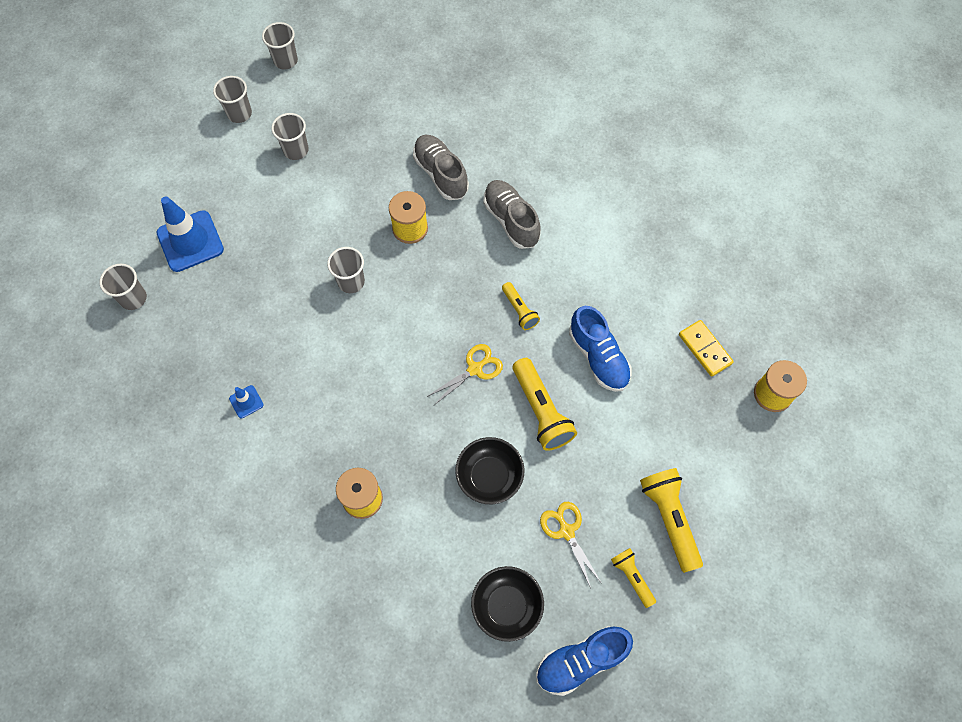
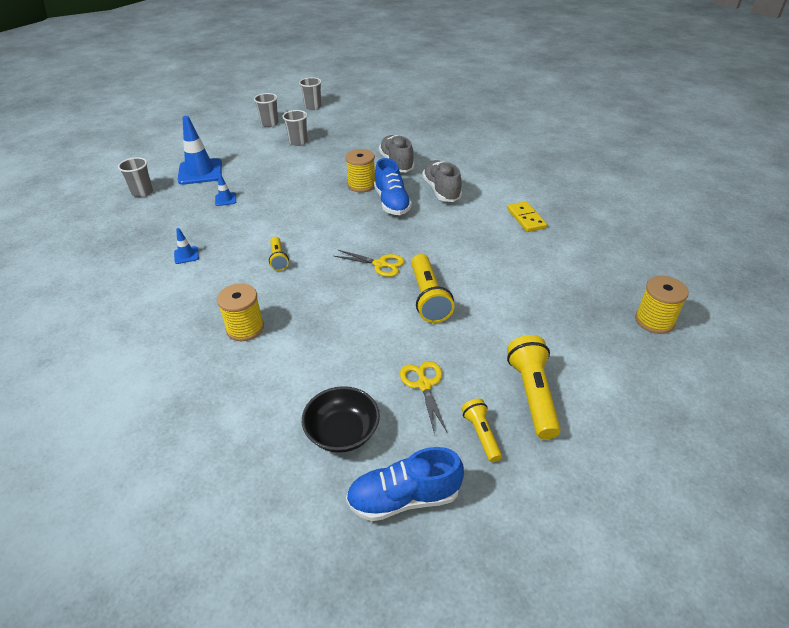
camera: 15 degrees right, 25 degrees down
grey cup [327,247,365,293] -> none
yellow scissors [427,344,503,405] -> yellow scissors turned 45 degrees clockwise [334,250,405,277]
black bowl [455,437,524,504] -> none
yellow flashlight [502,282,540,330] -> yellow flashlight moved to [269,237,289,271]
blue shoe [569,306,632,392] -> blue shoe moved to [374,158,412,215]
yellow domino [679,320,734,377] -> yellow domino moved to [507,201,547,232]
none -> blue traffic cone [215,174,236,206]

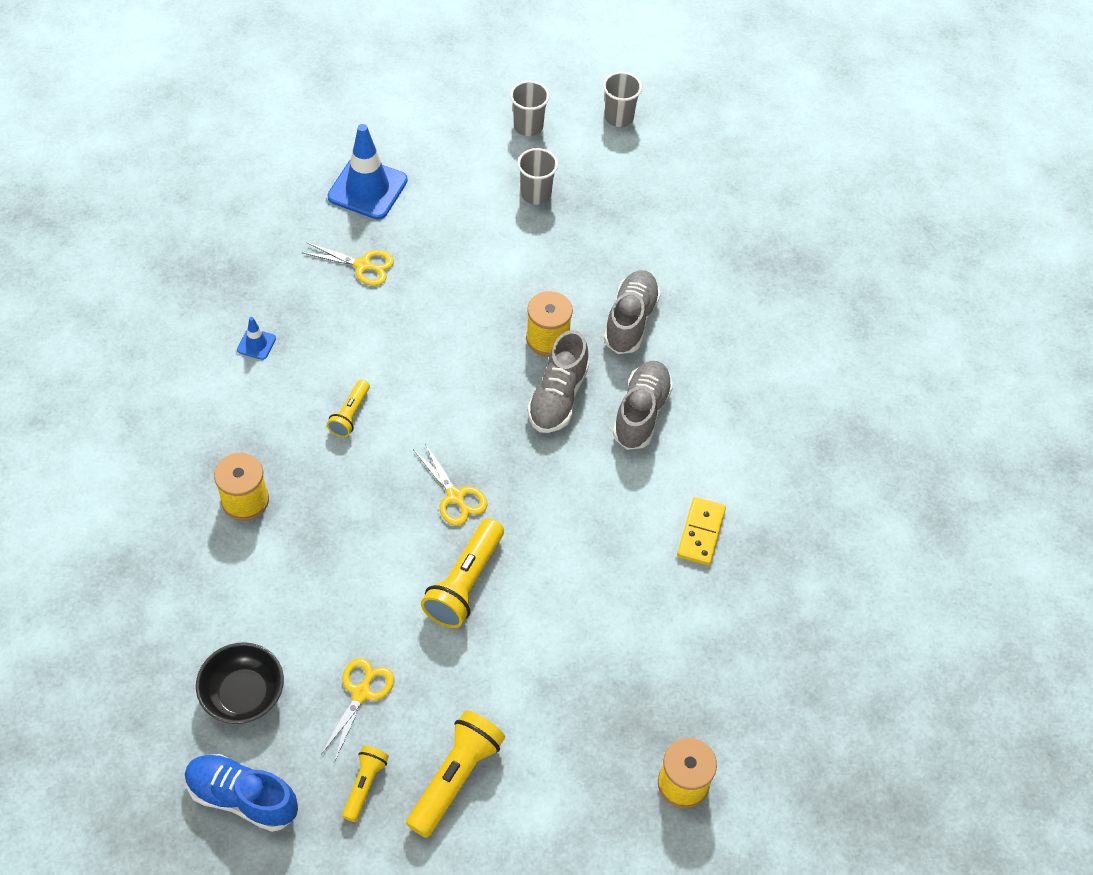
camera: 30 degrees right, 15 degrees up
grey cup [118,157,153,197] -> none
blue traffic cone [215,174,236,206] -> yellow scissors [302,242,394,286]
blue shoe [374,158,412,215] -> grey shoe [527,330,589,433]

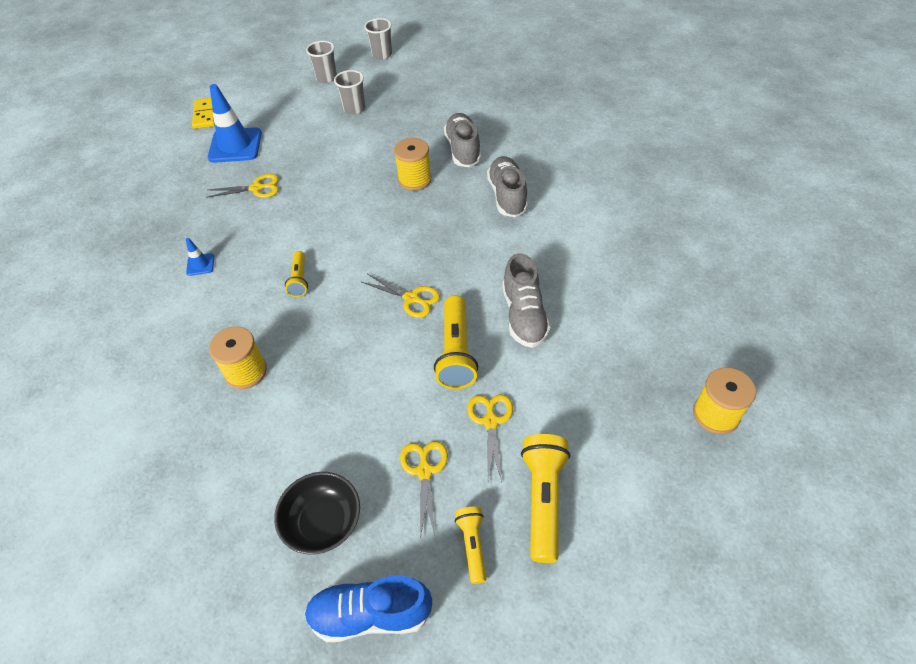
camera: 20 degrees left, 5 degrees down
grey shoe [527,330,589,433] -> grey shoe moved to [502,253,551,348]
yellow domino [677,497,726,566] -> yellow domino moved to [192,98,215,129]
none -> yellow scissors [467,394,513,482]

